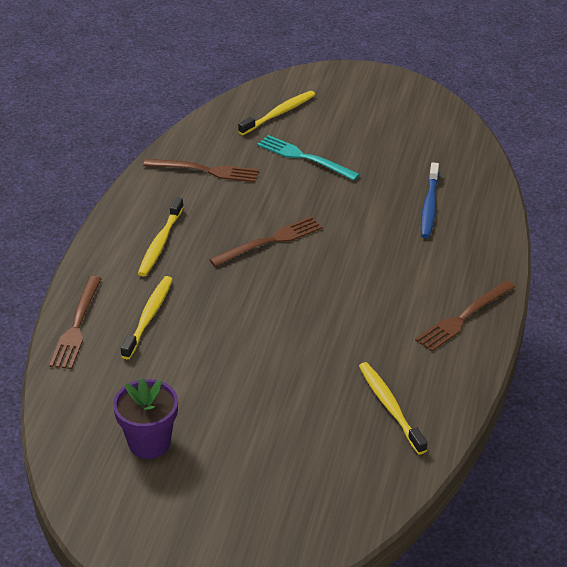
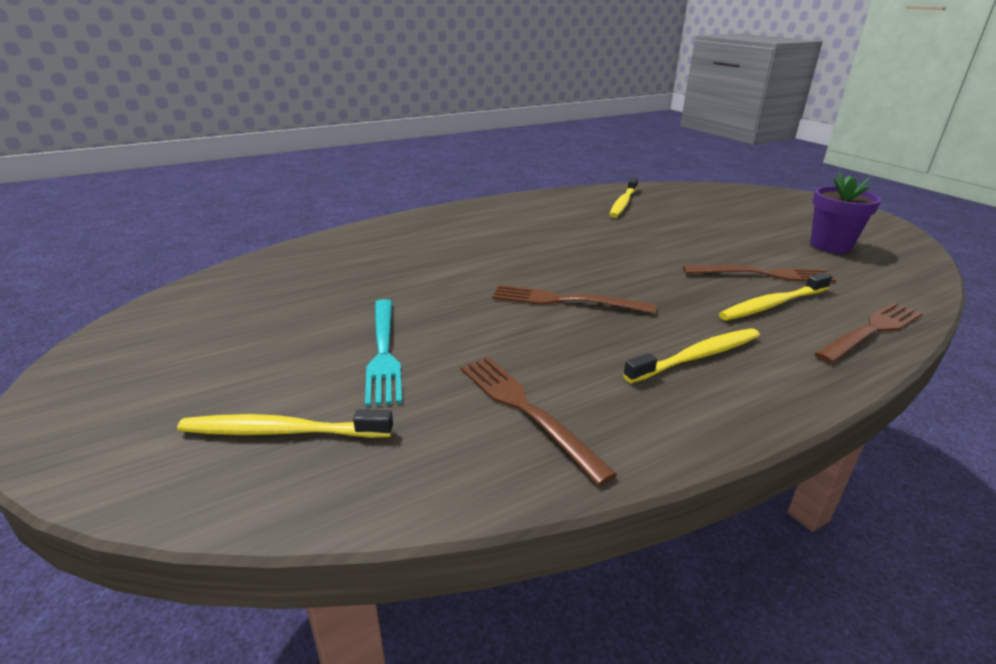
camera: 135 degrees left, 10 degrees down
brown fork [415,281,515,352] -> brown fork moved to [683,265,837,282]
blue toothbrush [421,162,439,238] -> none

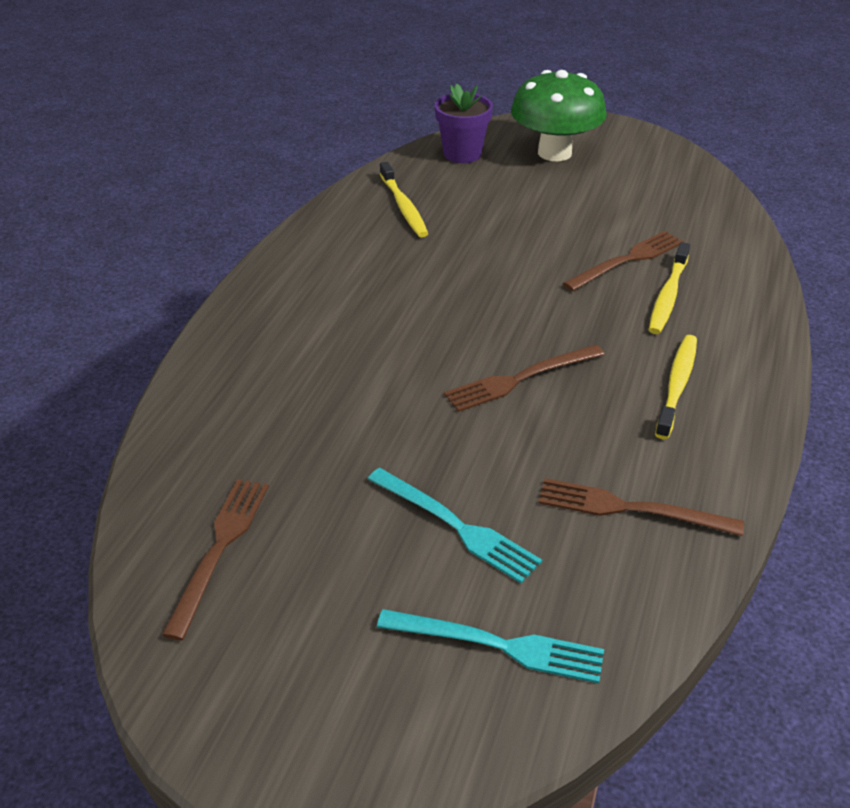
camera: 40 degrees left, 10 degrees up
yellow toothbrush [177,409,393,438] -> turquoise fork [377,609,604,684]
purple flower pot [810,172,881,254] -> purple flower pot moved to [435,84,493,163]
brown fork [814,302,923,363] -> brown fork moved to [162,479,269,641]
none -> green mushroom [511,70,607,161]

